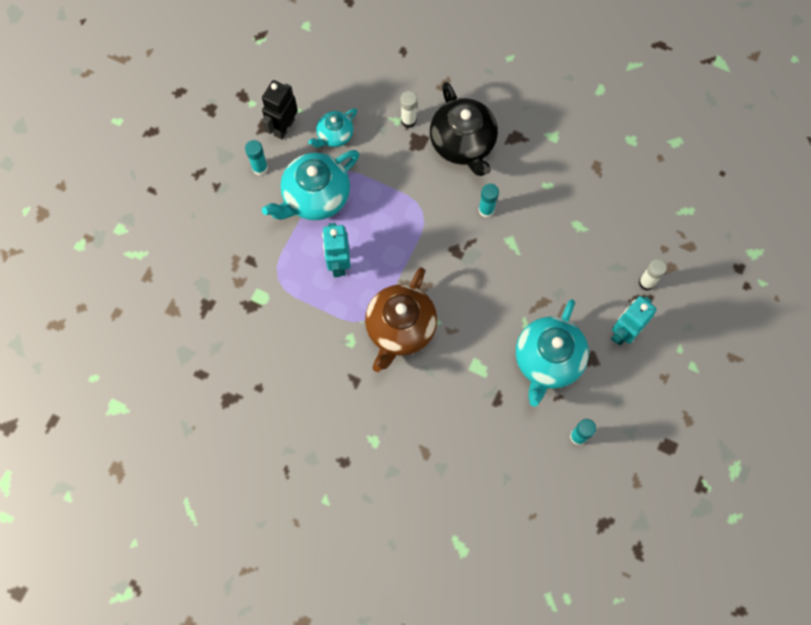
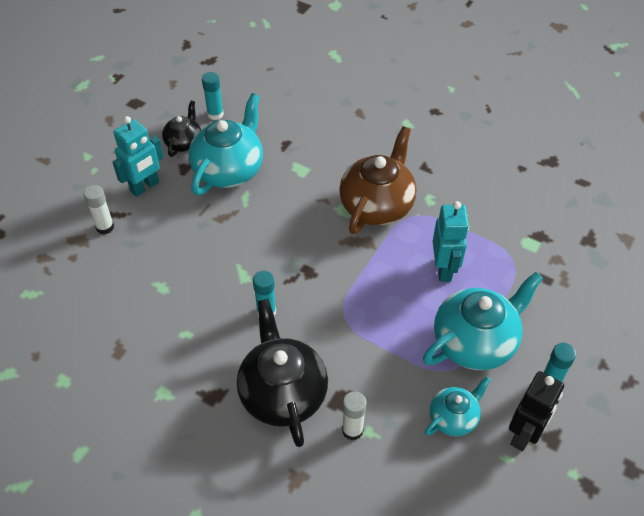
camera: 175 degrees left, 20 degrees down
none -> black teapot [162,101,201,157]

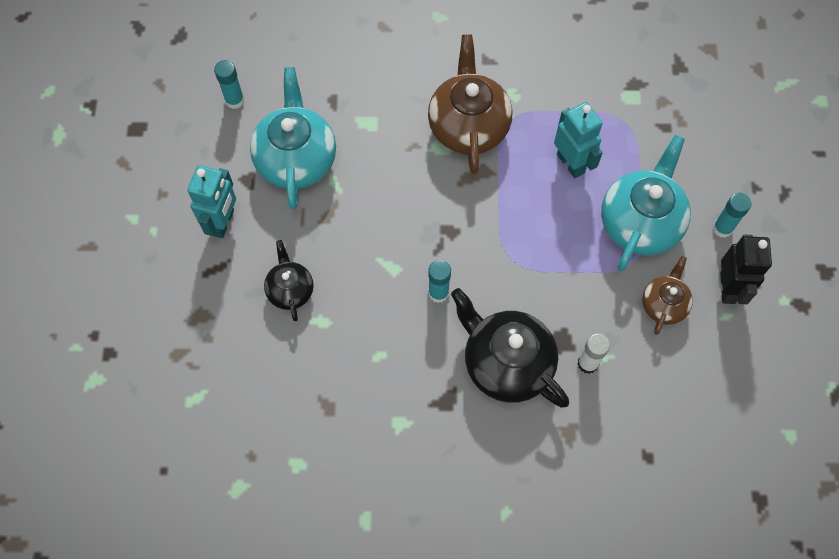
camera: 30 degrees left, 15 degrees up
white glue stick [83,185,114,234] -> none
black teapot [162,101,201,157] -> black teapot moved to [264,240,314,321]
turquoise teapot [425,377,491,436] -> brown teapot [642,256,693,335]

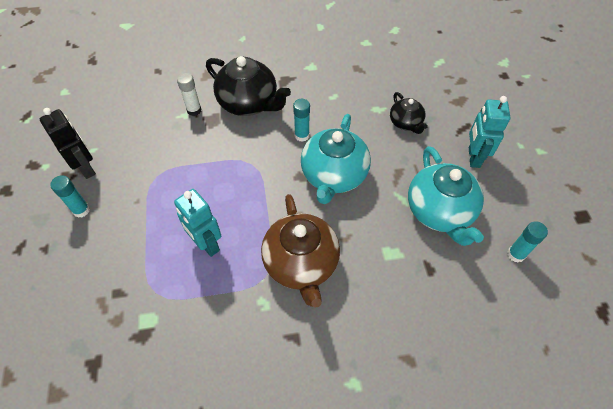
camera: 170 degrees right, 10 degrees down
turquoise teapot [601,135,691,271] -> turquoise teapot moved to [301,114,371,204]
brown teapot [642,256,693,335] -> none
black robot [720,235,772,304] -> black robot turned 150 degrees clockwise [40,108,96,179]

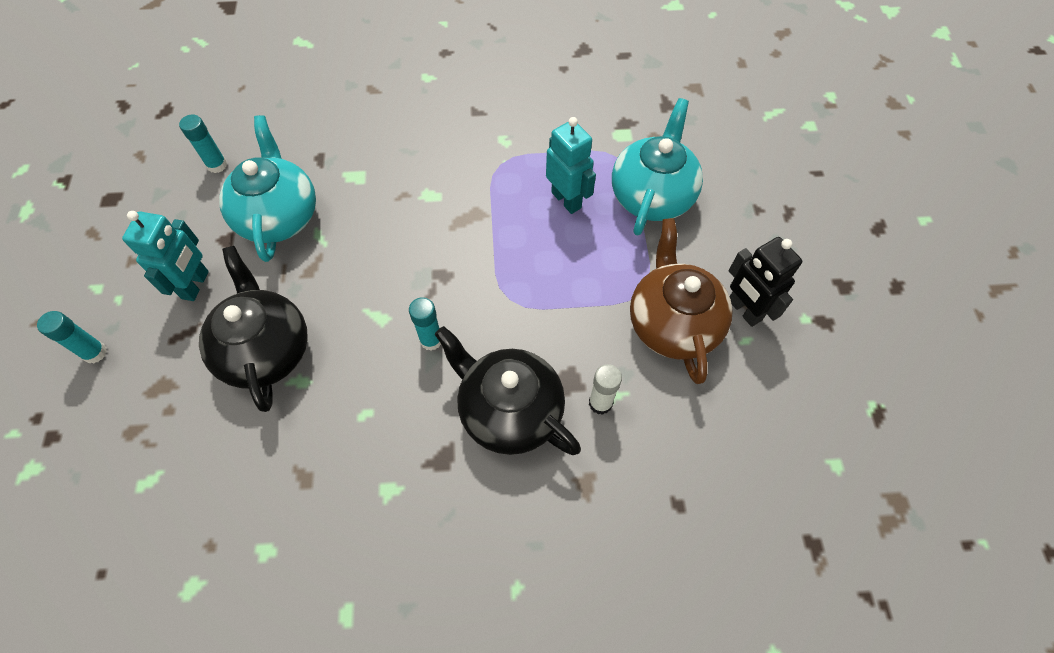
camera: 175 degrees left, 5 degrees up
turquoise glue stick [50,175,90,218] -> turquoise glue stick moved to [37,311,107,364]
brown teapot [261,194,340,308] -> brown teapot moved to [630,218,732,384]
turquoise teapot [301,114,371,204] -> turquoise teapot moved to [612,98,703,235]
black teapot [390,92,428,134] -> black teapot [199,246,308,412], size x1.82

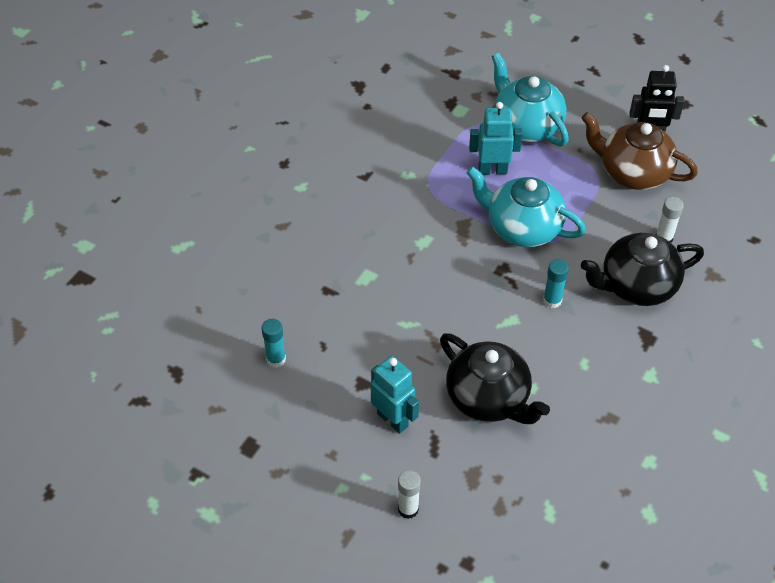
camera: 55 degrees left, 10 degrees down
turquoise glue stick [37,311,107,364] -> white glue stick [398,470,421,519]
black teapot [199,246,308,412] -> black teapot turned 150 degrees counterclockwise [440,333,550,424]
turquoise teapot [219,115,316,262] -> turquoise teapot moved to [467,166,586,247]

